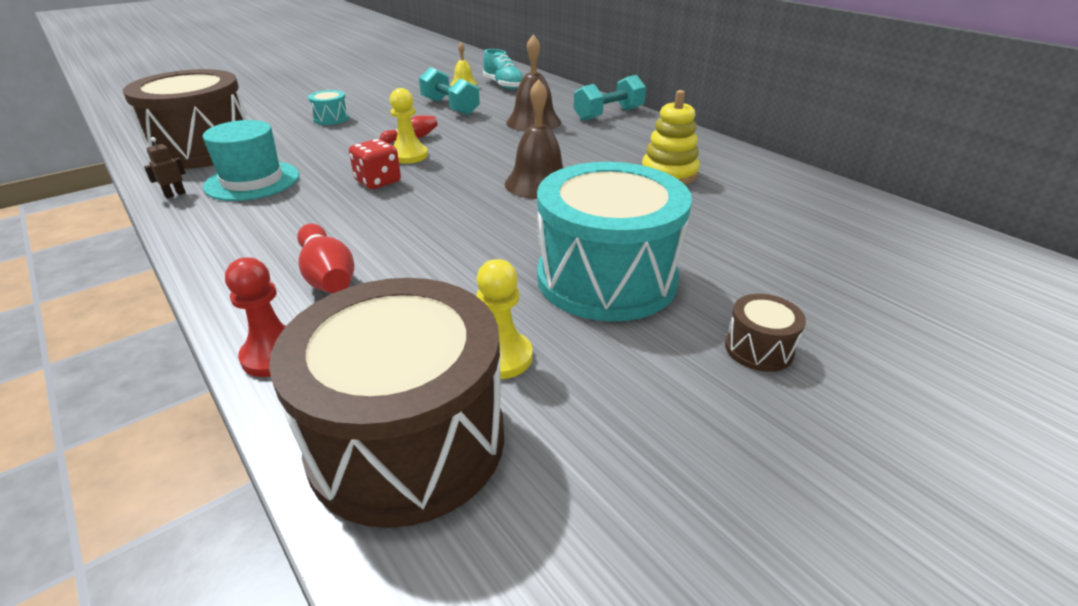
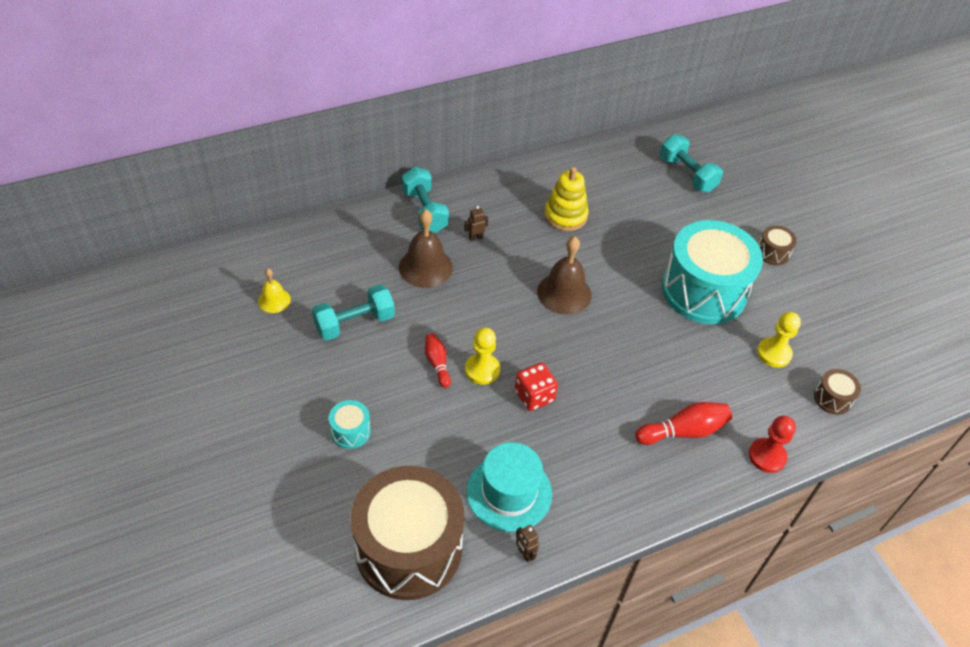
camera: 80 degrees left, 15 degrees up
brown drum [269,278,504,528] -> brown drum [814,369,861,415], size x0.41
turquoise shoe [483,49,523,90] -> none
none -> brown robot [464,206,488,241]
none -> turquoise dumbbell [660,134,723,192]

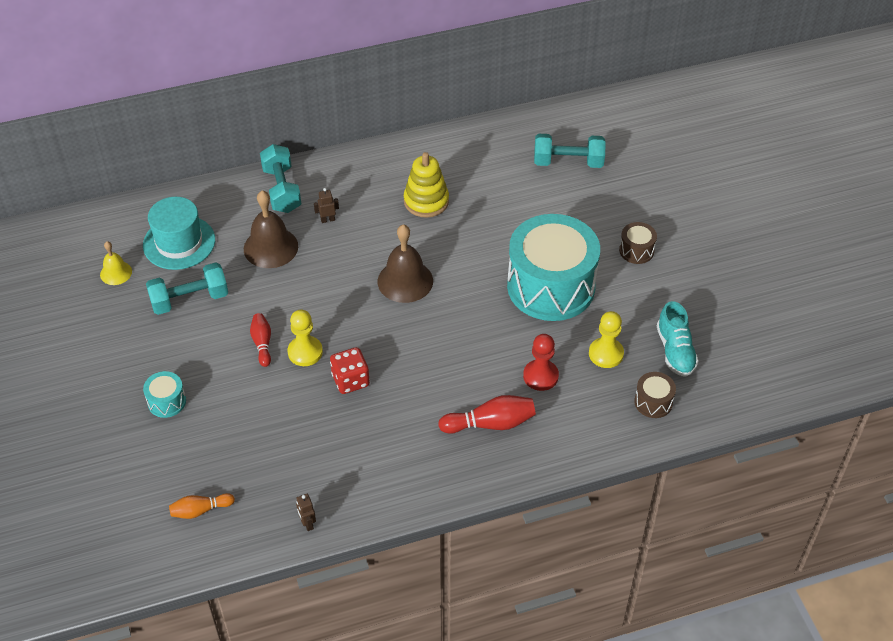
camera: 10 degrees right, 0 degrees up
brown drum [351,466,465,600] -> orange bowling pin [169,493,235,519]
turquoise hat [467,442,552,532] -> turquoise hat moved to [143,197,215,270]
turquoise dumbbell [660,134,723,192] -> turquoise dumbbell turned 60 degrees counterclockwise [534,134,606,168]
red pawn [749,416,796,473] -> red pawn moved to [523,334,559,391]
none -> turquoise shoe [657,301,699,377]

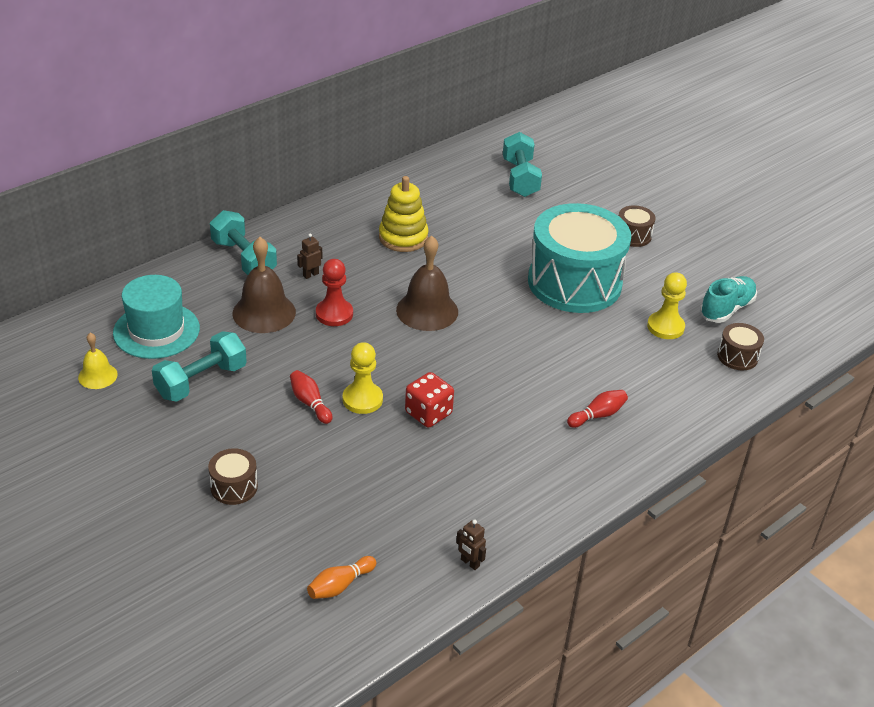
camera: 25 degrees left, 10 degrees down
turquoise drum [143,371,186,418] -> brown drum [208,448,258,505]
red bowling pin [438,395,536,434] -> red bowling pin [567,390,628,428], size x0.64
red pawn [523,334,559,391] -> red pawn moved to [316,259,353,326]
turquoise dumbbell [534,134,606,168] -> turquoise dumbbell turned 75 degrees counterclockwise [503,132,542,197]
turquoise shoe [657,301,699,377] -> turquoise shoe turned 105 degrees counterclockwise [700,276,757,323]

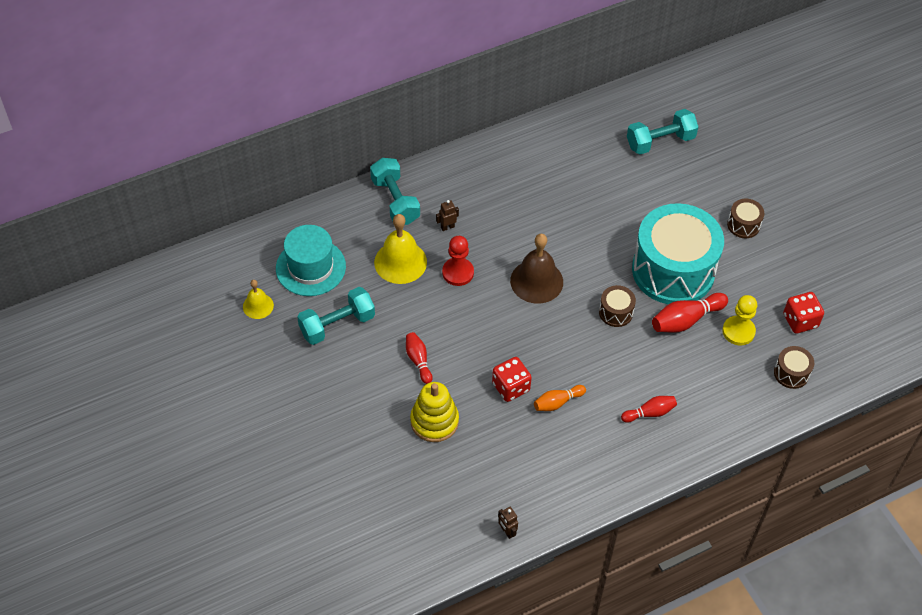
camera: 15 degrees right, 15 degrees up
brown drum [208,448,258,505] -> brown drum moved to [599,285,636,327]
brown bell [232,237,296,333] -> yellow bell [374,214,427,284]
orange bowling pin [307,556,376,599] -> orange bowling pin moved to [534,385,586,411]
yellow pawn [343,342,383,414] -> none
yellow stacking toy [379,176,429,252] -> yellow stacking toy moved to [410,382,459,442]
turquoise dumbbell [503,132,542,197] -> turquoise dumbbell turned 60 degrees clockwise [627,109,698,155]
turquoise shoe [700,276,757,323] -> red dice [783,292,824,334]
none -> red bowling pin [652,293,728,332]

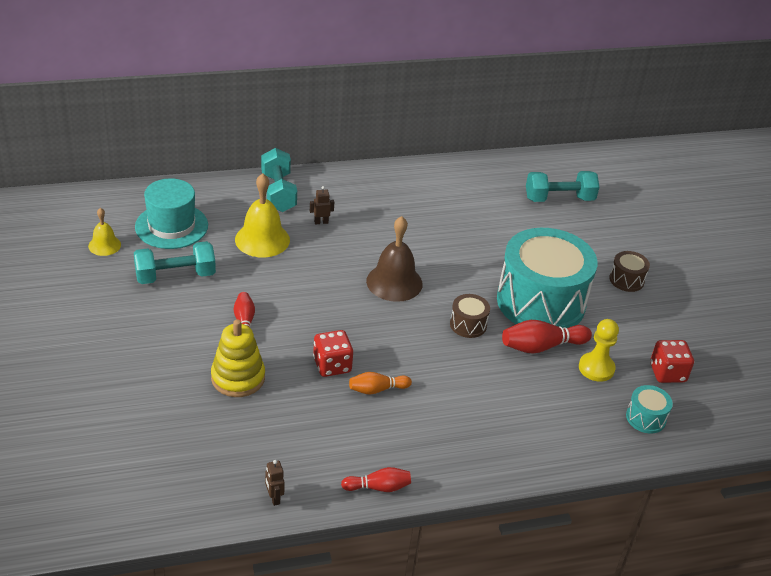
camera: 10 degrees right, 15 degrees down
red pawn [442,236,474,286] -> none
red bowling pin [621,396,677,423] -> red bowling pin moved to [341,467,411,492]
brown drum [774,346,814,389] -> turquoise drum [626,385,673,434]

